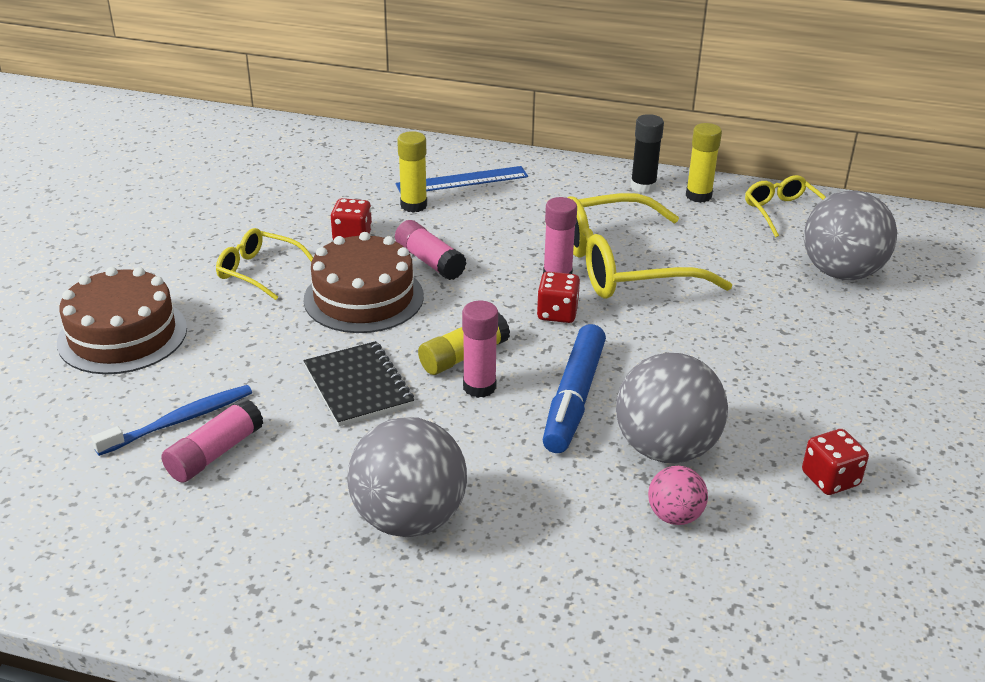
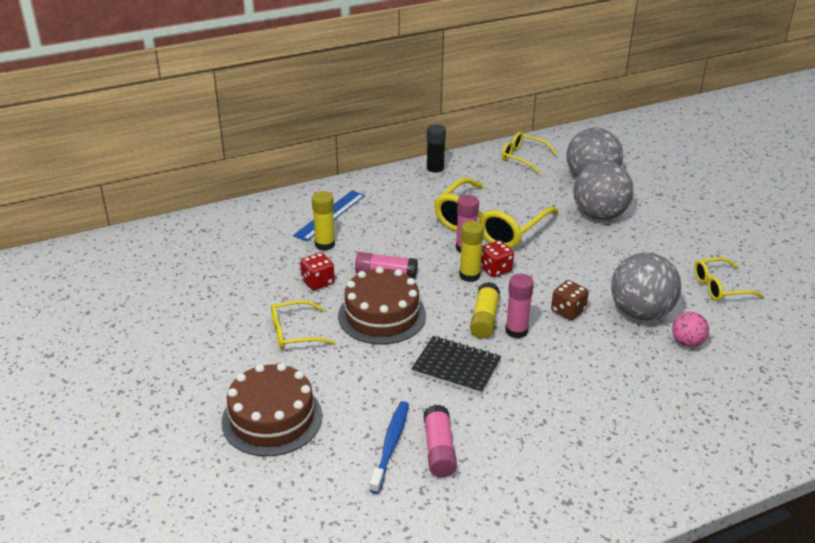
camera: 40 degrees left, 0 degrees up
grey ball [347,417,467,537] -> grey ball moved to [573,161,634,220]
blue marker [543,324,606,453] -> brown dice [551,280,589,320]
yellow glue stick [686,123,722,203] -> yellow glue stick moved to [459,221,484,282]
red dice [802,429,869,495] -> yellow glasses [694,257,764,301]

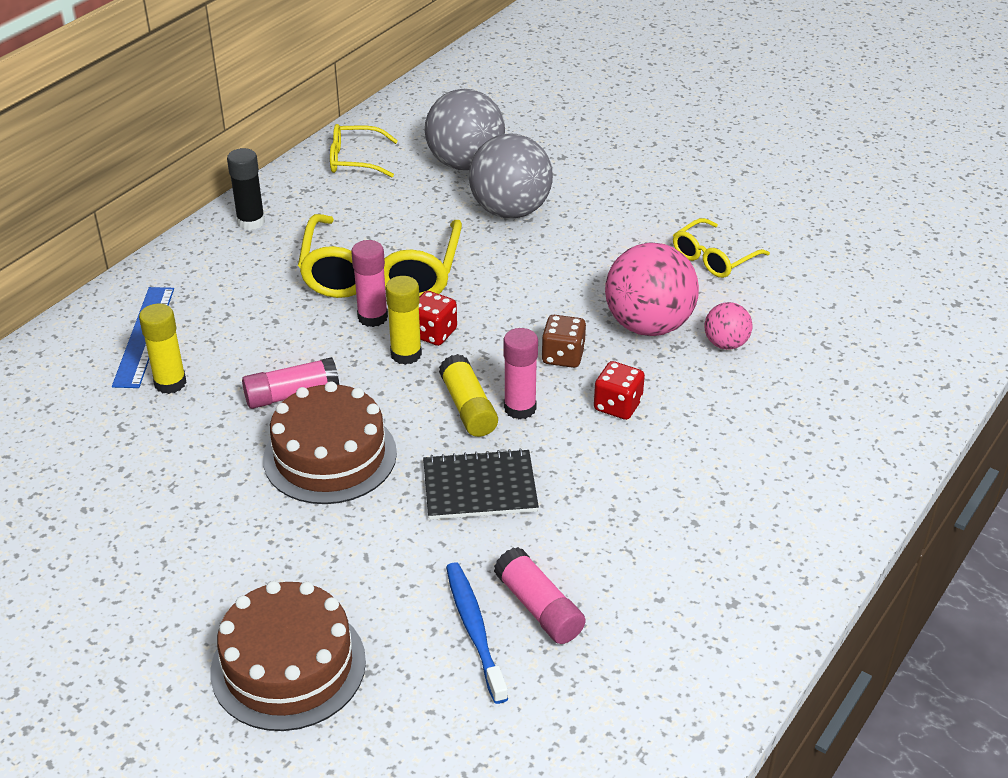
camera: 30 degrees left, 5 degrees up
yellow glasses [271,300,335,349] -> none
red dice [300,252,335,290] -> red dice moved to [594,361,645,420]
grey ball [611,252,681,320] -> pink ball [605,242,699,336]

